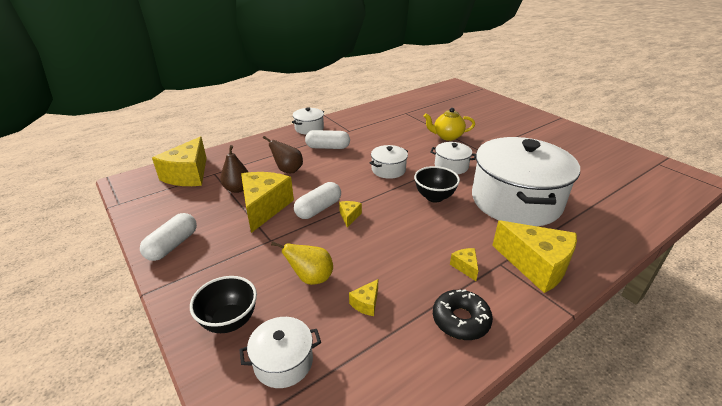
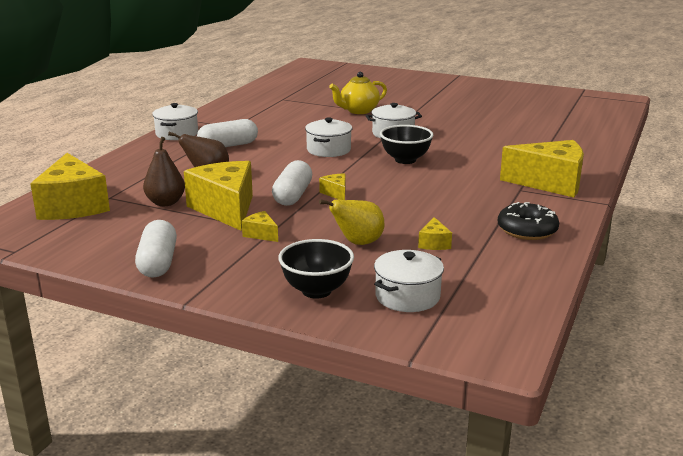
camera: 30 degrees left, 10 degrees down
yellow cheese [450,248,478,281] -> yellow cheese moved to [242,211,278,242]
white pot [472,137,580,226] -> none

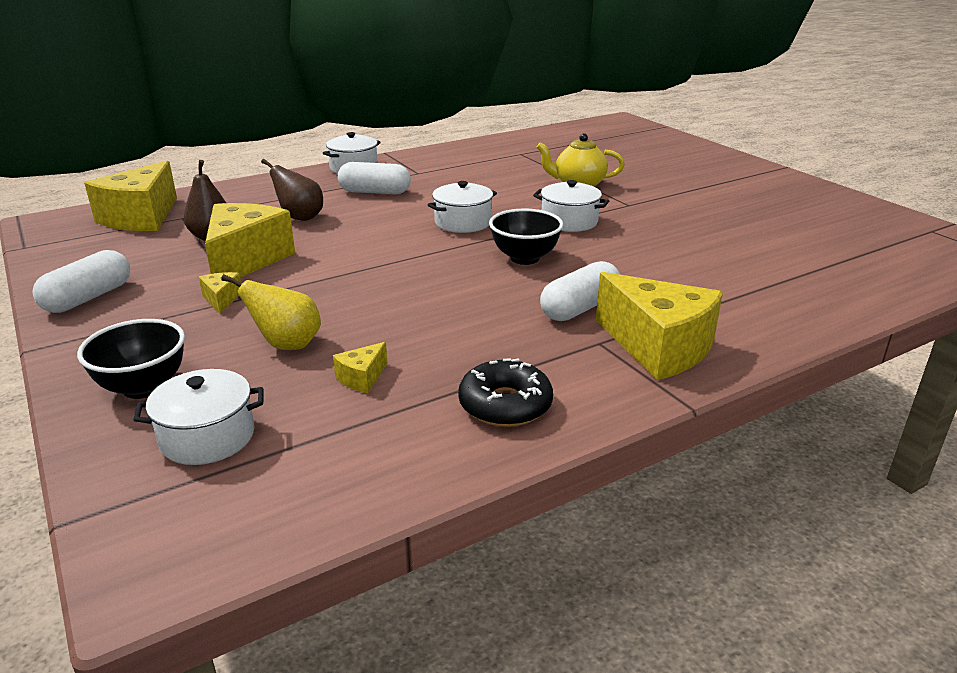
camera: 35 degrees right, 5 degrees up
white capsule [272,160,312,206] -> white capsule moved to [540,261,620,321]
yellow cheese [319,174,346,200] -> none

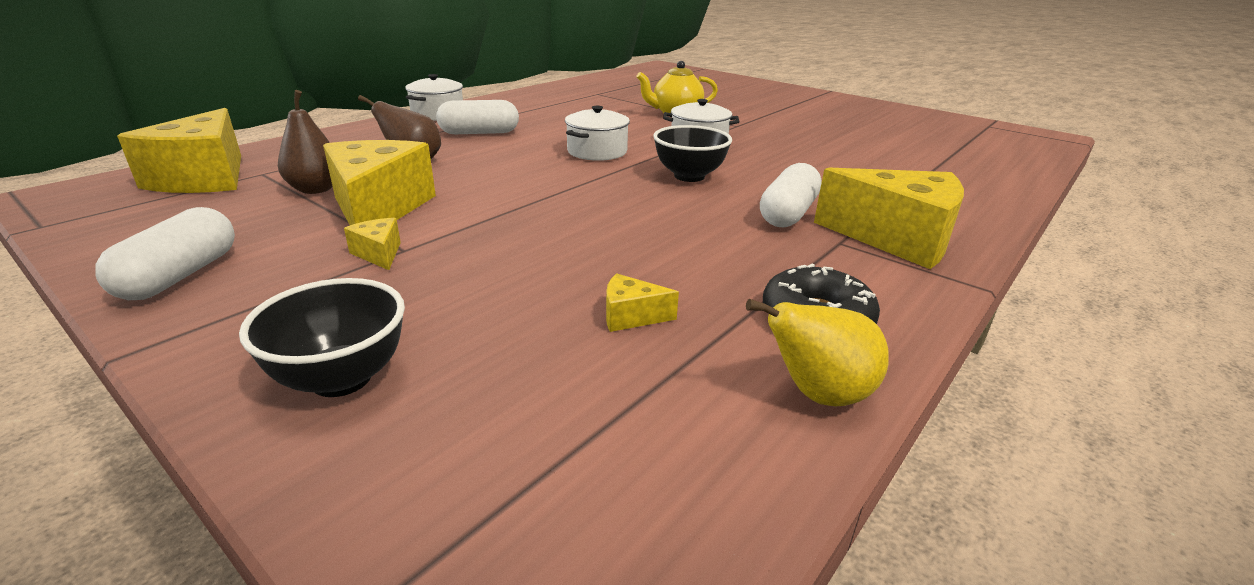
camera: 20 degrees left, 0 degrees up
white pot [133,369,264,465] -> none
yellow pear [221,274,321,350] -> yellow pear moved to [746,299,888,406]
yellow cheese [333,342,387,393] -> yellow cheese turned 75 degrees clockwise [606,273,679,332]

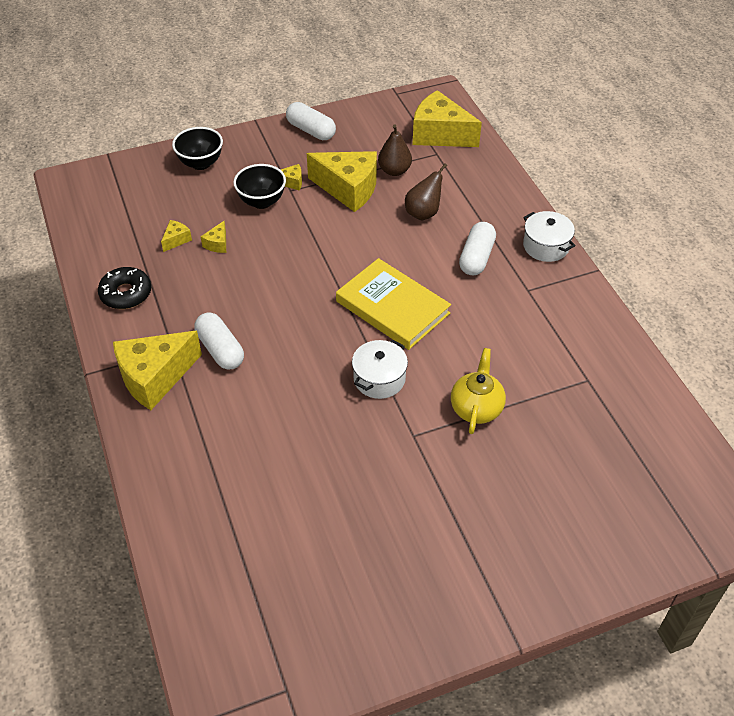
camera: 120 degrees right, 20 degrees up
white pot [565,106,630,161] -> yellow book [336,258,451,350]
black bowl [653,125,732,182] -> black bowl moved to [233,164,286,209]
yellow pear [746,299,888,406] -> none
none -> yellow cheese [201,221,226,253]

